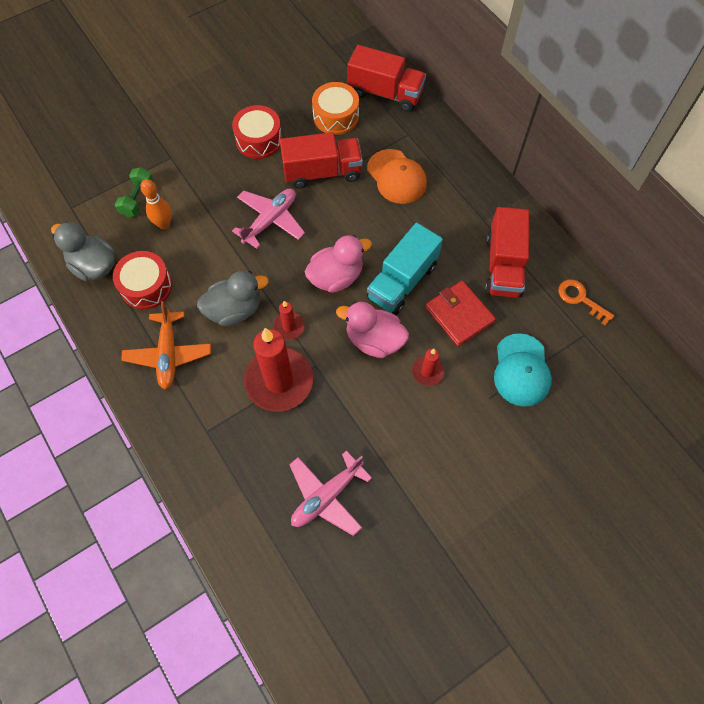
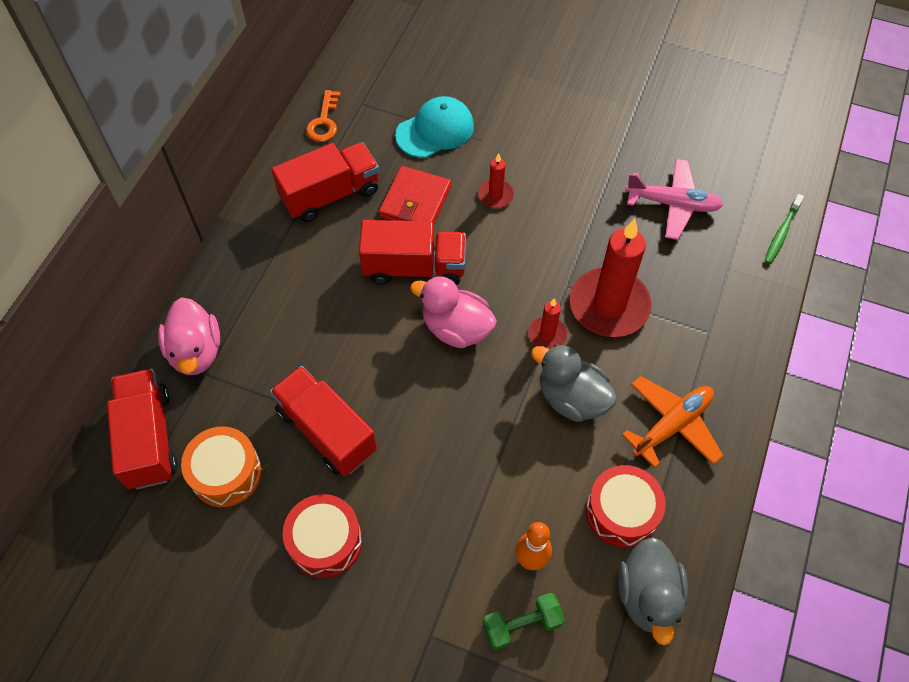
camera: 125 degrees left, 5 degrees down
pink plane [232,188,305,249] -> none
pink duck [336,302,409,358] -> pink duck moved to [158,298,220,375]
orange cap [367,149,427,204] -> none
turquoise truck [367,223,443,315] -> red truck [359,220,466,285]
none -> green toothbrush [764,194,804,264]

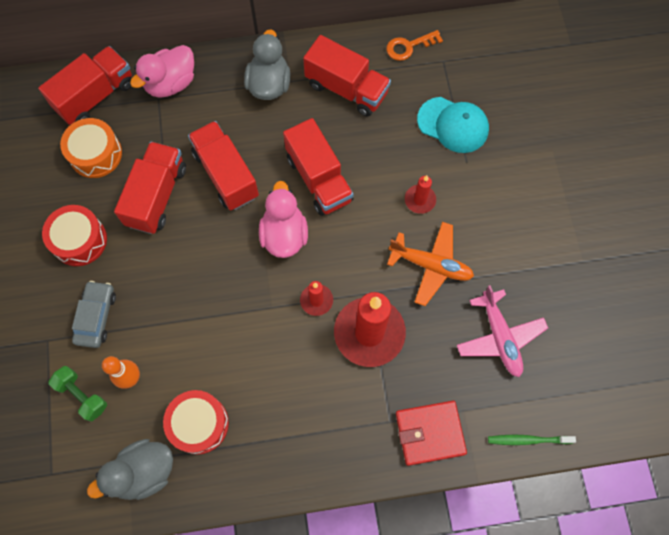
camera: 60 degrees right, 10 degrees up
red wallet [379,166,451,224] -> red wallet moved to [396,401,467,466]
grey duck [531,344,617,422] -> grey duck moved to [244,29,290,100]
orange plane [622,376,723,468] -> orange plane moved to [387,222,474,306]
none -> grey car [72,281,116,348]
none -> red truck [188,121,259,211]

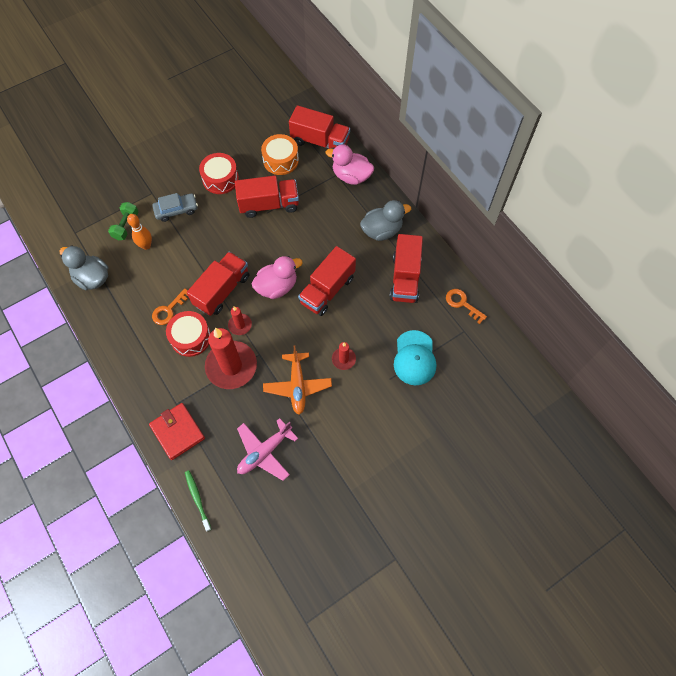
camera: 65 degrees right, 5 degrees down
red drum [163,390,229,455] -> red drum moved to [166,311,211,357]
red truck [188,121,259,211] -> red truck moved to [187,252,249,316]
none -> orange key [152,288,188,325]

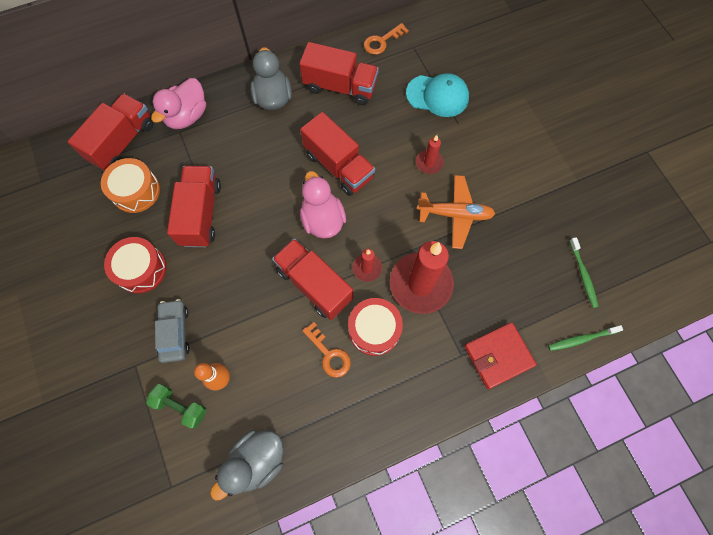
camera: 80 degrees left, 5 degrees up
pink plane [237,418,298,481] -> none
none -> green toothbrush [570,237,599,308]

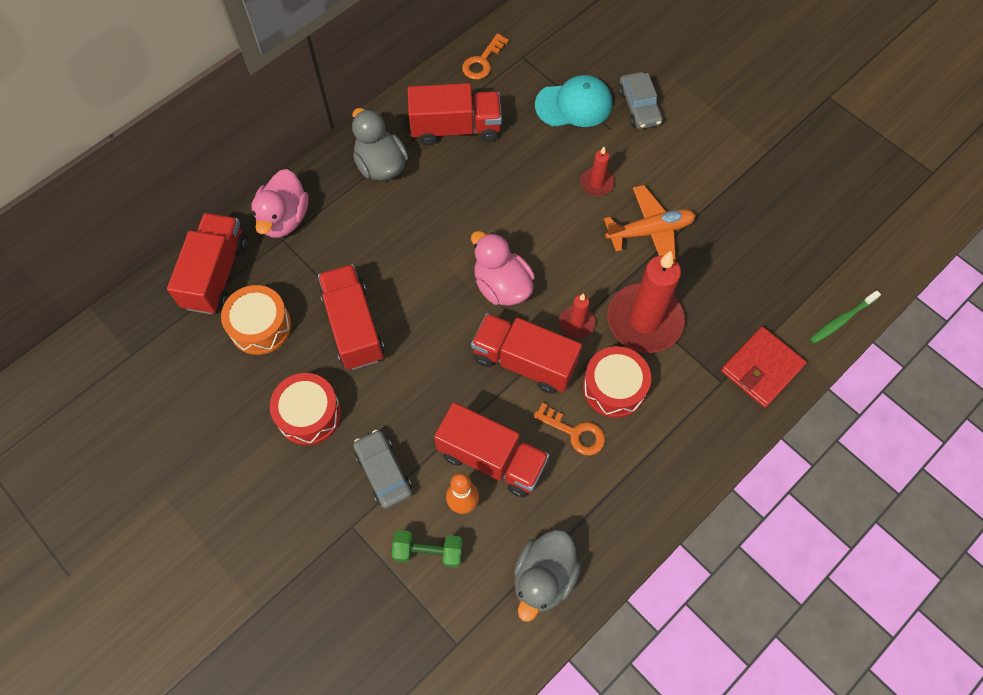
camera: 20 degrees left, 5 degrees down
red truck [300,112,375,196] -> red truck moved to [434,402,549,498]
green toothbrush [570,237,599,308] -> none
none -> grey car [619,72,663,129]

